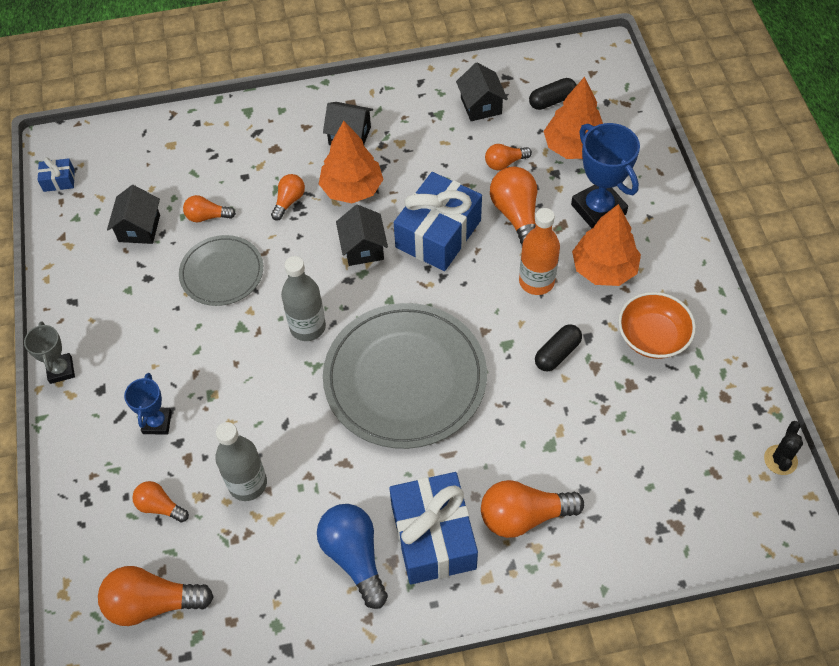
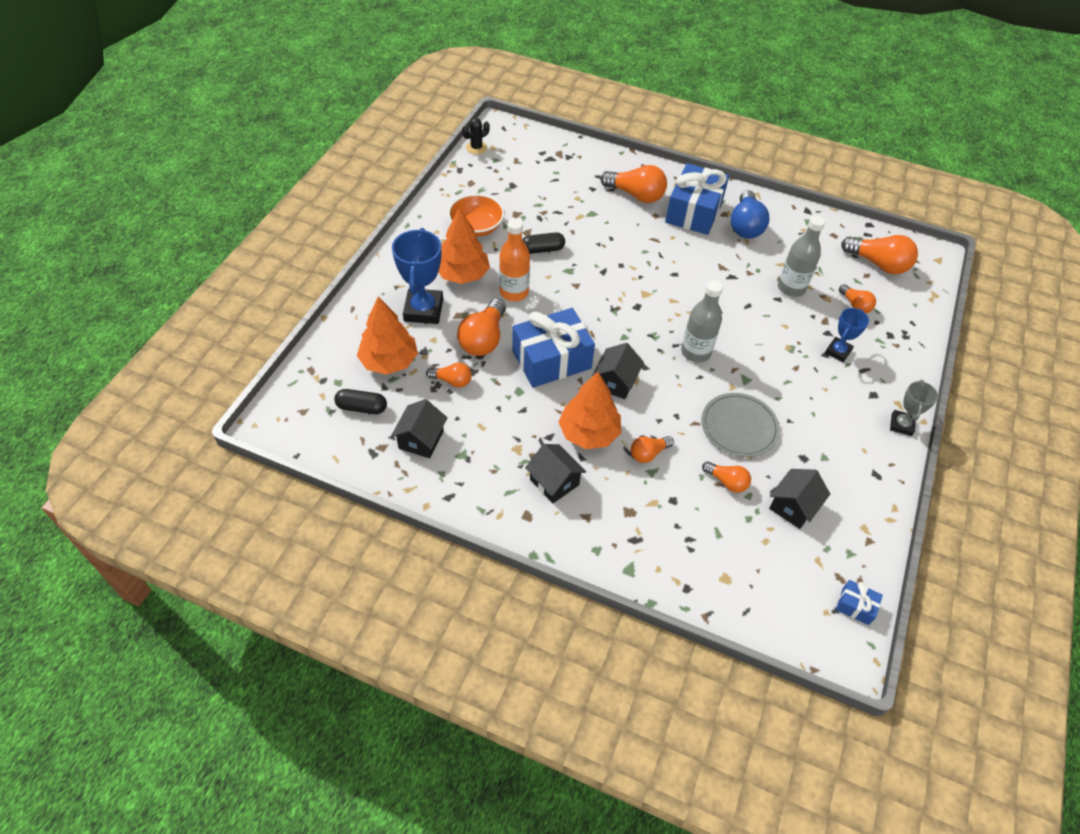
camera: 150 degrees left, 5 degrees down
grey plate [323,303,487,449] -> none

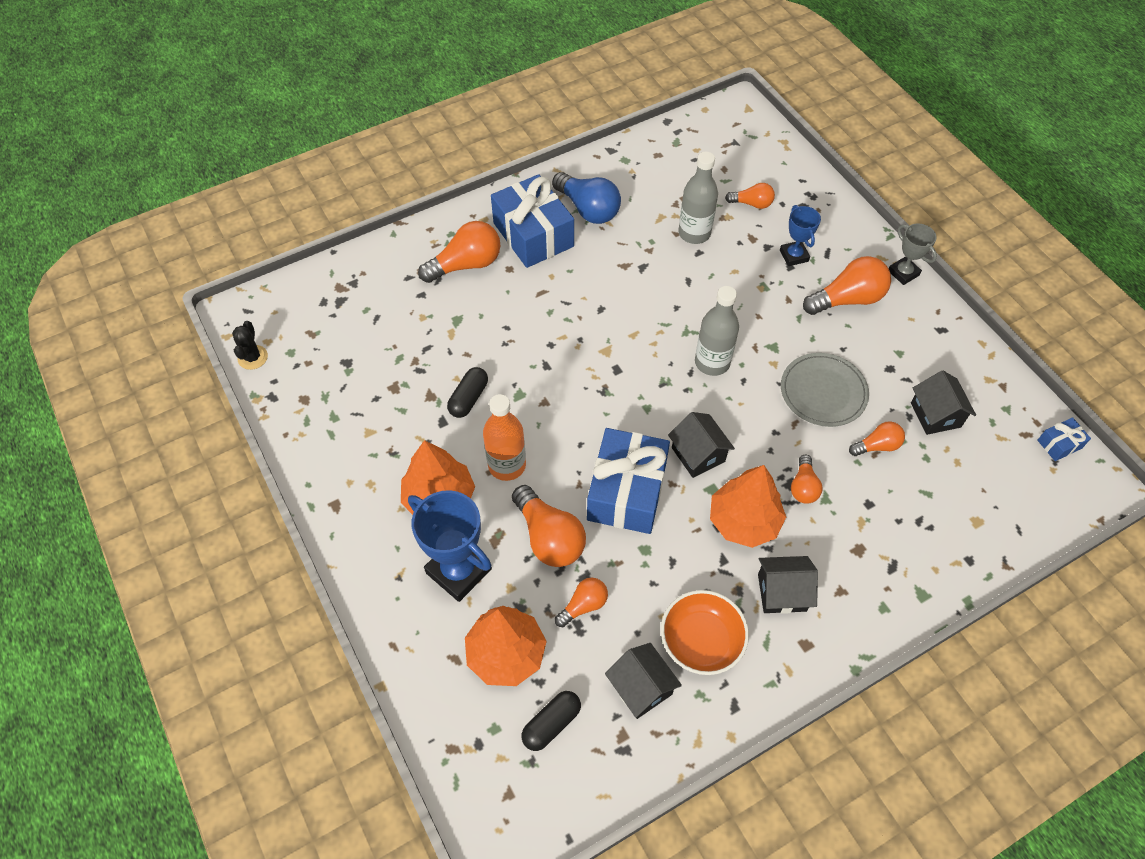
camera: 50 degrees left, 5 degrees up
orange bowl [448,194,505,237] -> orange bowl moved to [661,590,749,675]
orange light bulb [841,235,918,274] -> orange light bulb moved to [803,256,891,315]

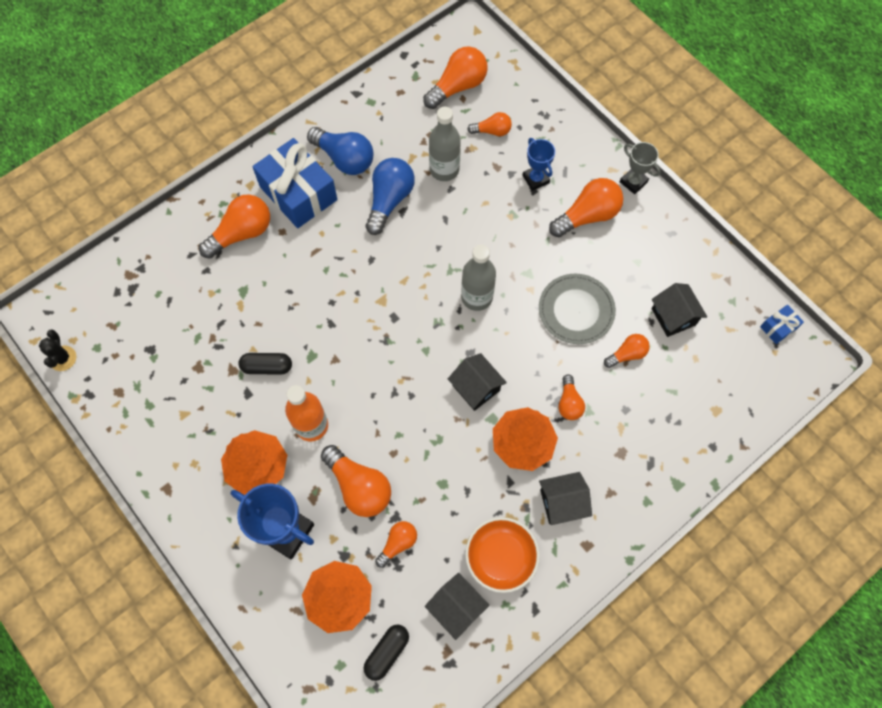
camera: 10 degrees left, 10 degrees up
black capsule [447,367,488,418] -> black capsule turned 75 degrees clockwise [238,353,292,375]
blue gift [587,428,670,534] -> none
none -> blue light bulb [366,158,415,235]
none -> orange light bulb [423,46,488,109]

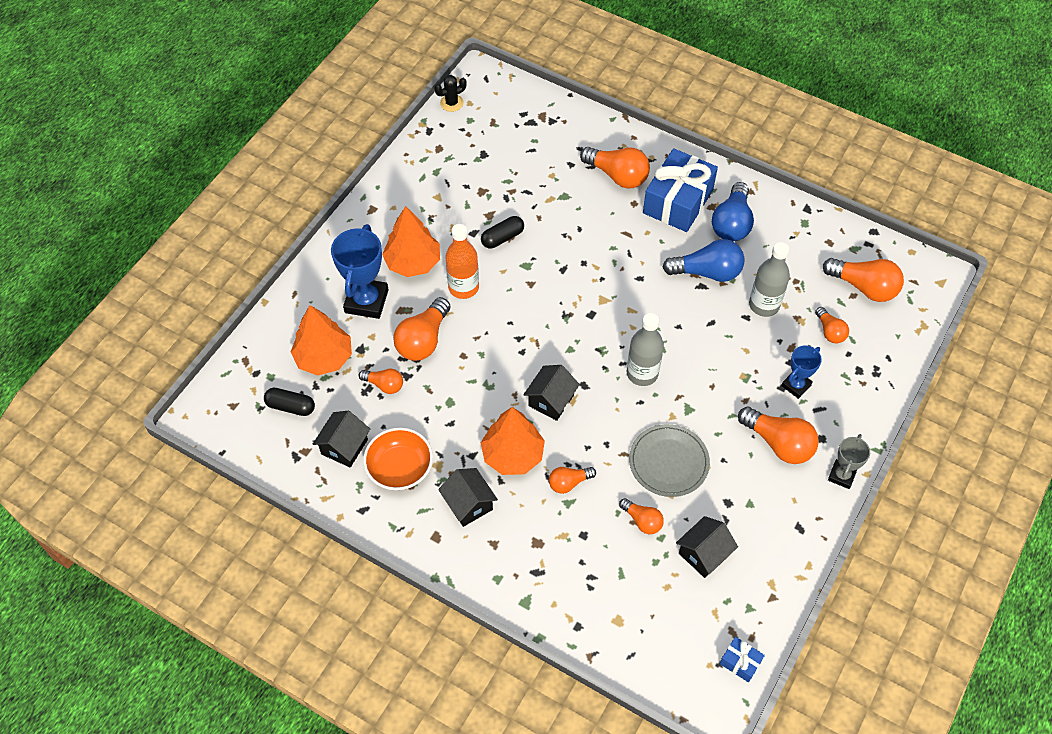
camera: 70 degrees right, 10 degrees down
black capsule [238,353,292,375] -> black capsule turned 75 degrees clockwise [481,216,524,248]

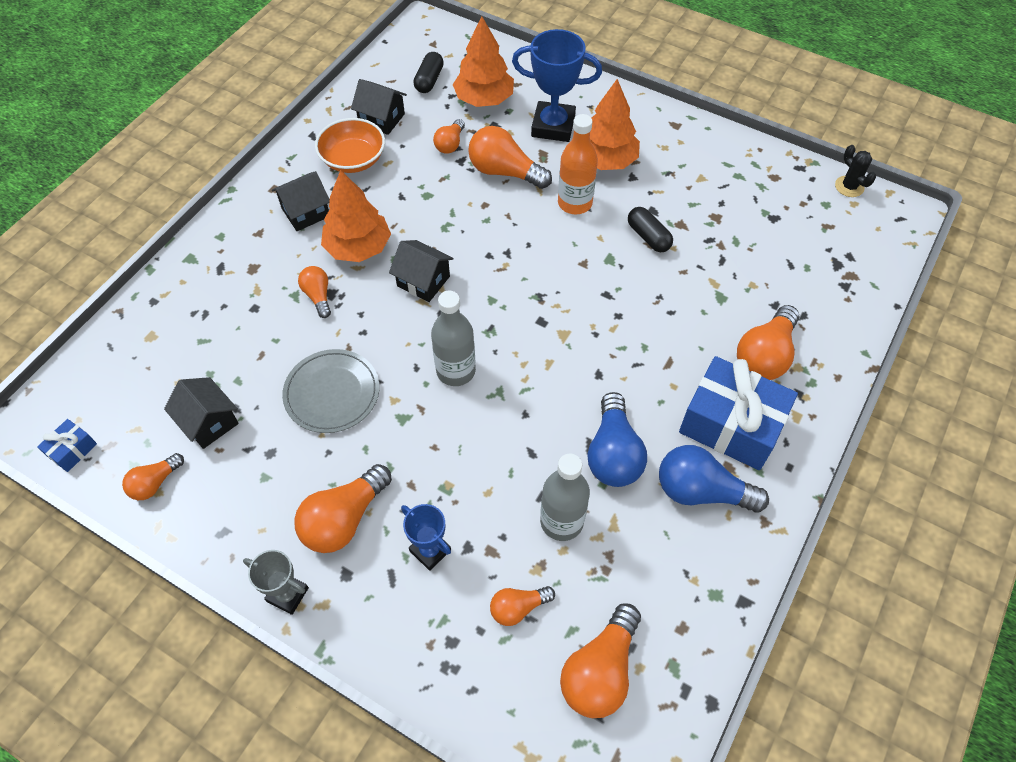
camera: 90 degrees right, 0 degrees up
orange light bulb [619,498,664,534] -> orange light bulb moved to [122,453,184,500]

